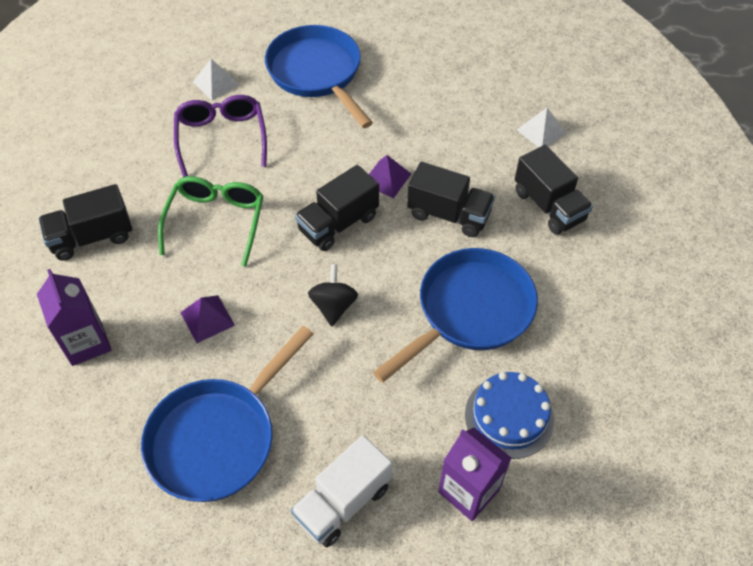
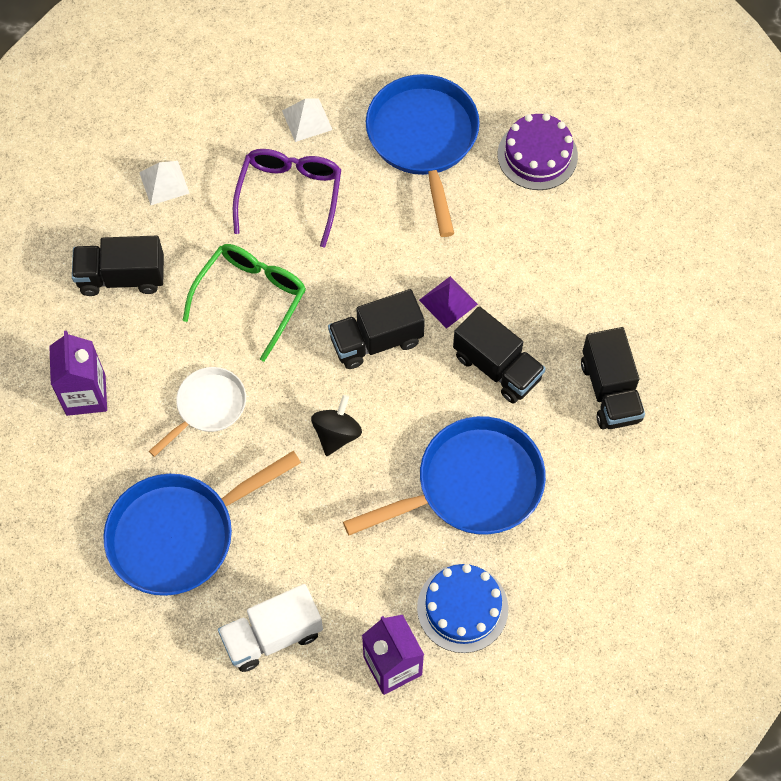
camera: 20 degrees right, 10 degrees up
purple pyramid [180,295,235,343] -> white pan [149,367,246,457]
white pyramid [517,108,566,148] -> white pyramid moved to [139,161,190,205]
none -> purple cake [498,113,578,190]

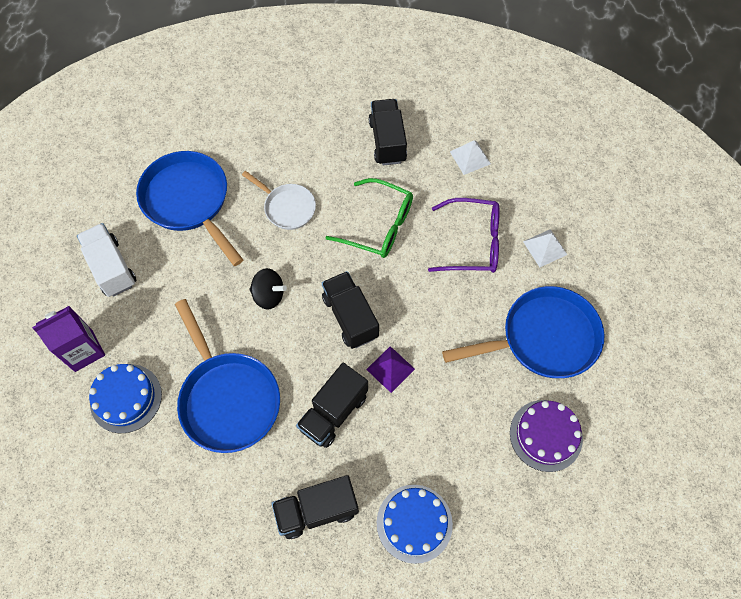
camera: 85 degrees right, 0 degrees up
purple carton [49,331,107,416] -> none
none -> blue cake [377,485,453,564]

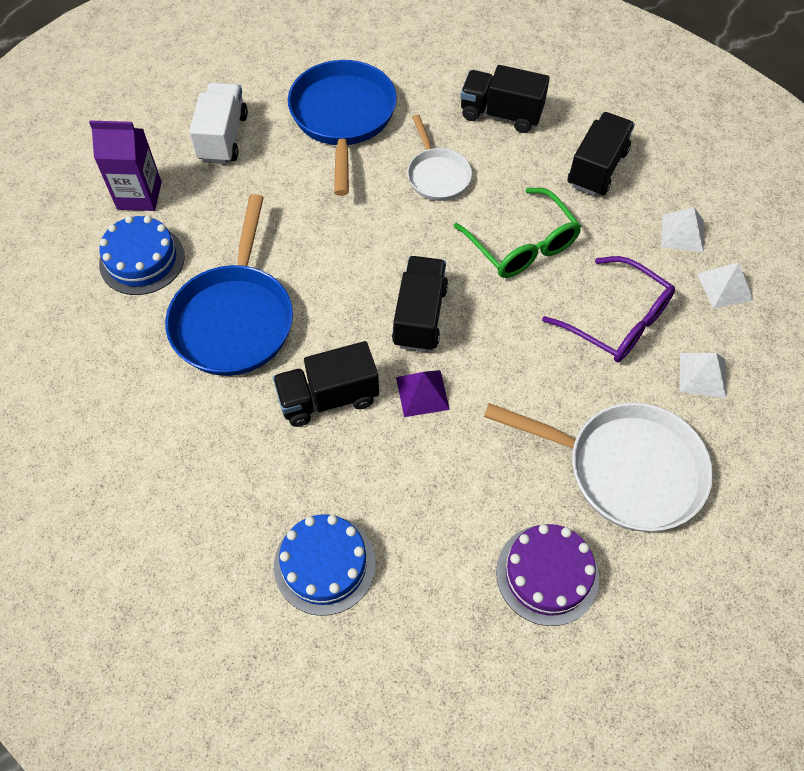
camera: 35 degrees right, 5 degrees down
black spinning top [249,268,287,310] -> none
black truck [272,475,359,539] -> black truck moved to [460,65,550,133]
blue pan [442,286,604,378] -> white pan [484,403,713,532]
none -> white pyramid [697,262,754,308]

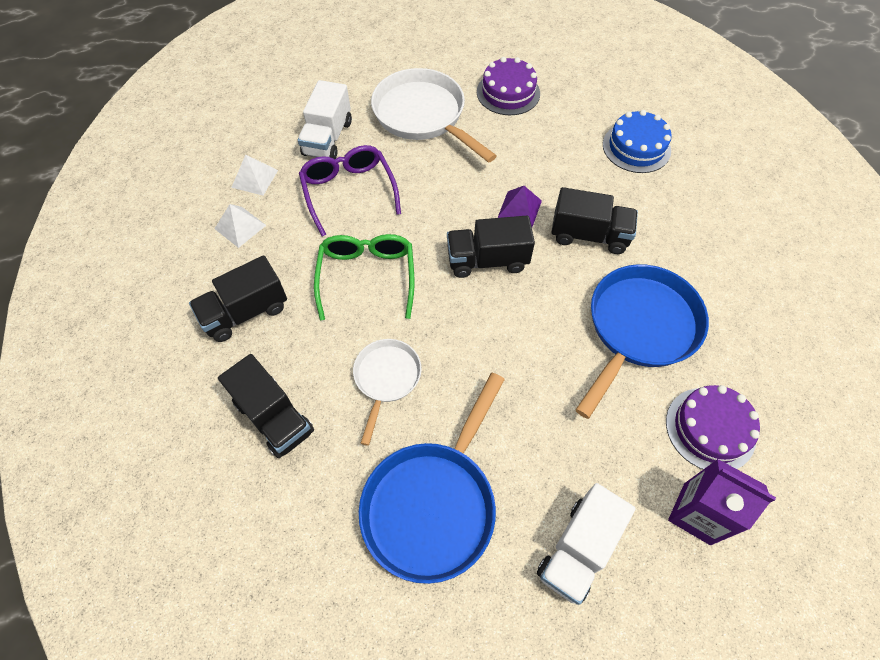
camera: 150 degrees left, 0 degrees up
blue cake [99,216,185,295] -> purple cake [666,385,760,469]
black truck [392,256,448,352] -> black truck turned 45 degrees clockwise [447,216,535,278]
white pyramid [680,353,726,398] -> white truck [298,80,352,159]

